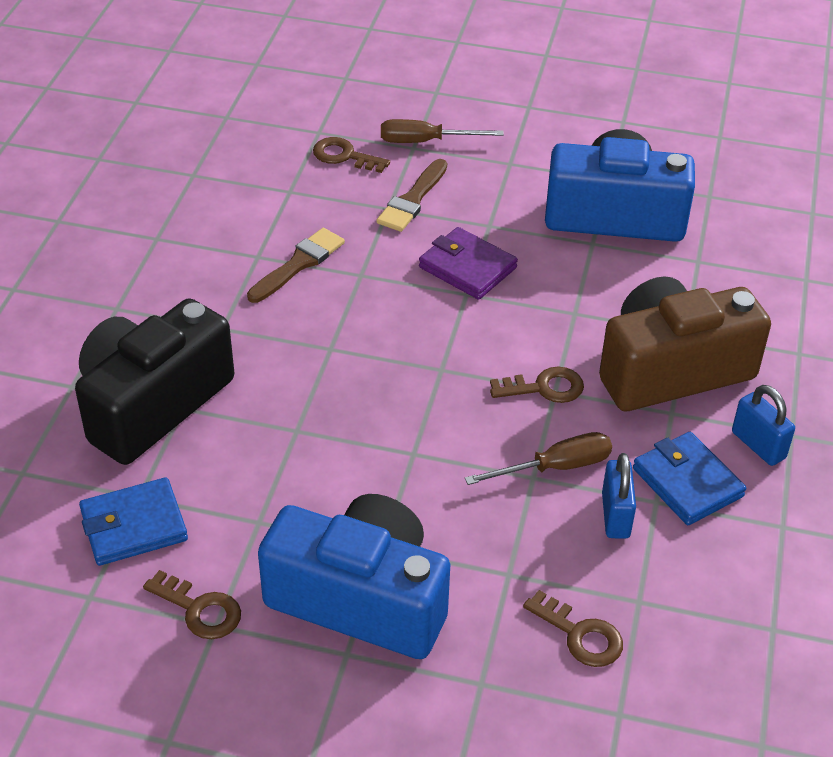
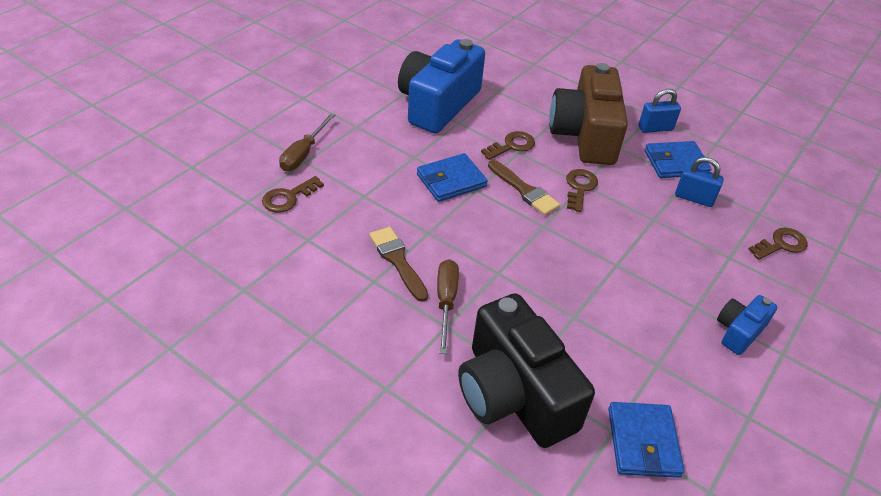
camera: 70 degrees left, 0 degrees up
brown key [143,570,241,639] -> brown key moved to [481,131,535,160]
blue camera [258,494,450,659] -> blue camera [717,295,777,355], size x0.48
brown brush [376,159,447,232] -> brown brush moved to [488,160,560,215]
purple wallet [419,227,518,300] -> blue wallet [417,153,488,202]
brown screwdriver [465,432,612,485] -> brown screwdriver moved to [437,259,459,354]

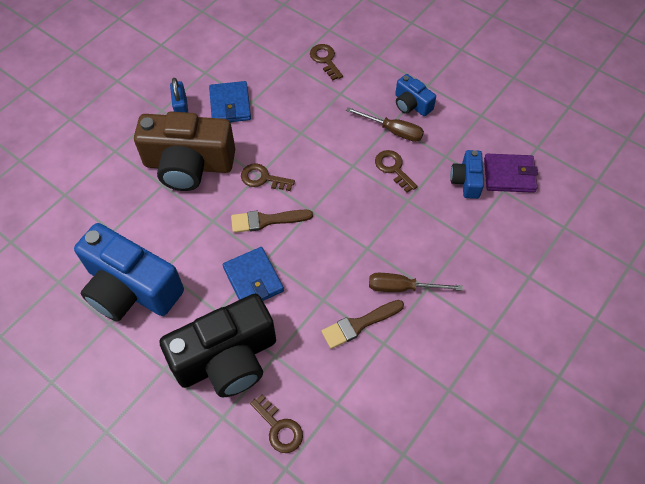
camera: 85 degrees left, 15 degrees up
brown screwdriver [279,113,335,171] -> brown screwdriver moved to [346,107,424,142]
black camera [458,293,595,448] -> black camera moved to [159,294,276,397]
brown key [481,131,535,160] -> brown key moved to [375,150,418,192]
brown brush [488,160,560,215] -> brown brush turned 150 degrees counterclockwise [231,210,313,233]
blue wallet [608,402,684,478] -> purple wallet [484,154,538,193]
blue padlock [675,157,724,207] -> none
none -> blue camera [450,150,484,199]

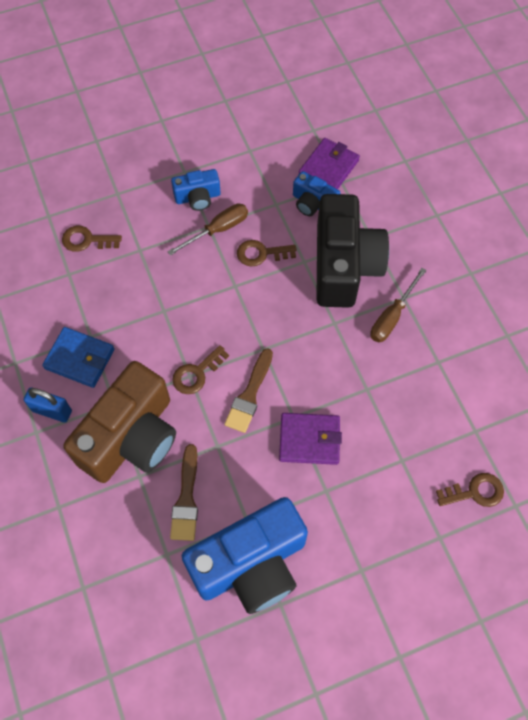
camera: 60 degrees left, 5 degrees up
black camera [159,294,276,397] -> black camera moved to [316,194,389,308]
blue wallet [223,247,284,301] -> purple wallet [279,413,342,465]
brown brush [321,300,404,349] -> brown brush moved to [170,444,198,541]

